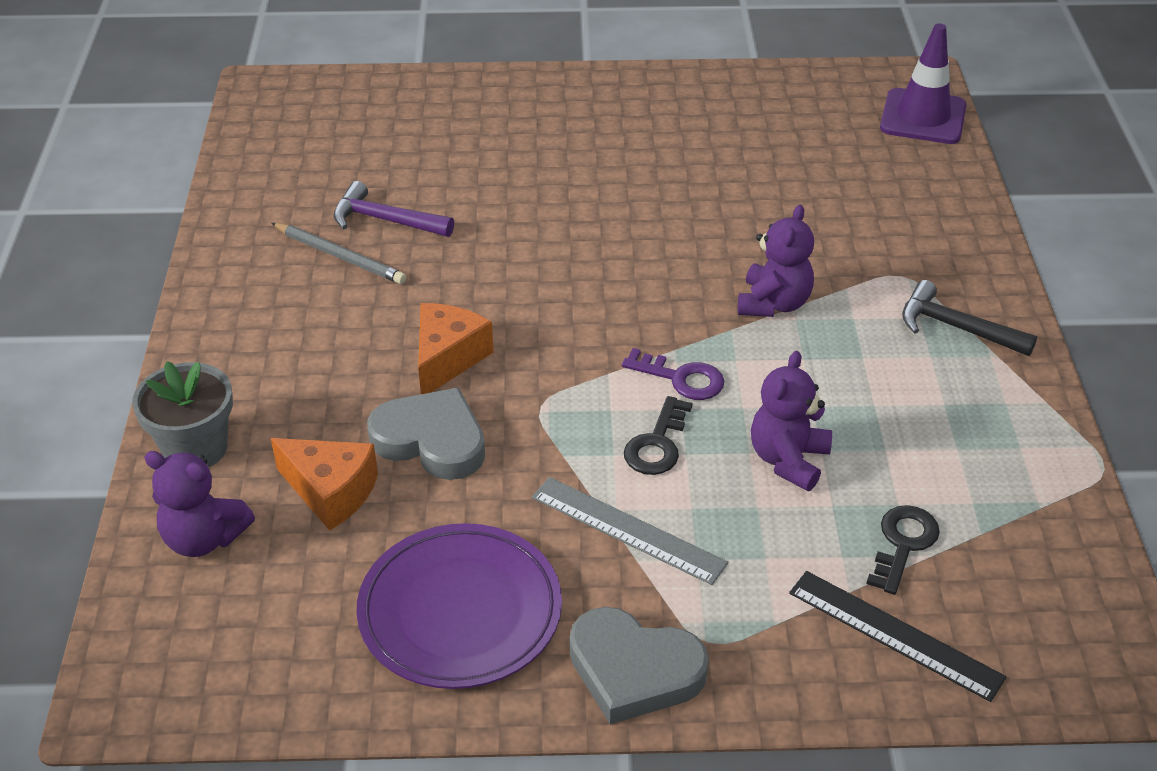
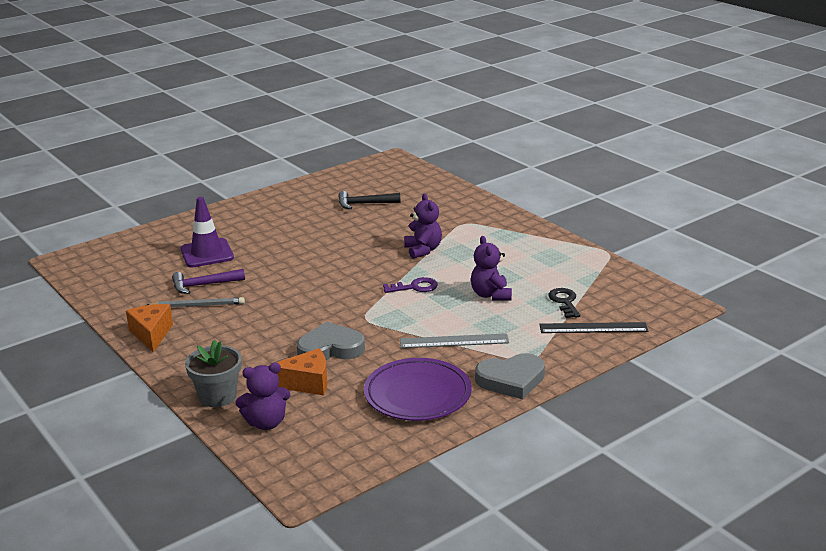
camera: 35 degrees left, 15 degrees down
orange cheese [418,303,494,394] -> orange cheese moved to [126,304,173,352]
black key [624,396,692,475] -> none
purple traffic cone [880,23,966,144] -> purple traffic cone moved to [181,197,234,267]
black hammer [902,280,1037,356] -> black hammer moved to [338,191,400,209]

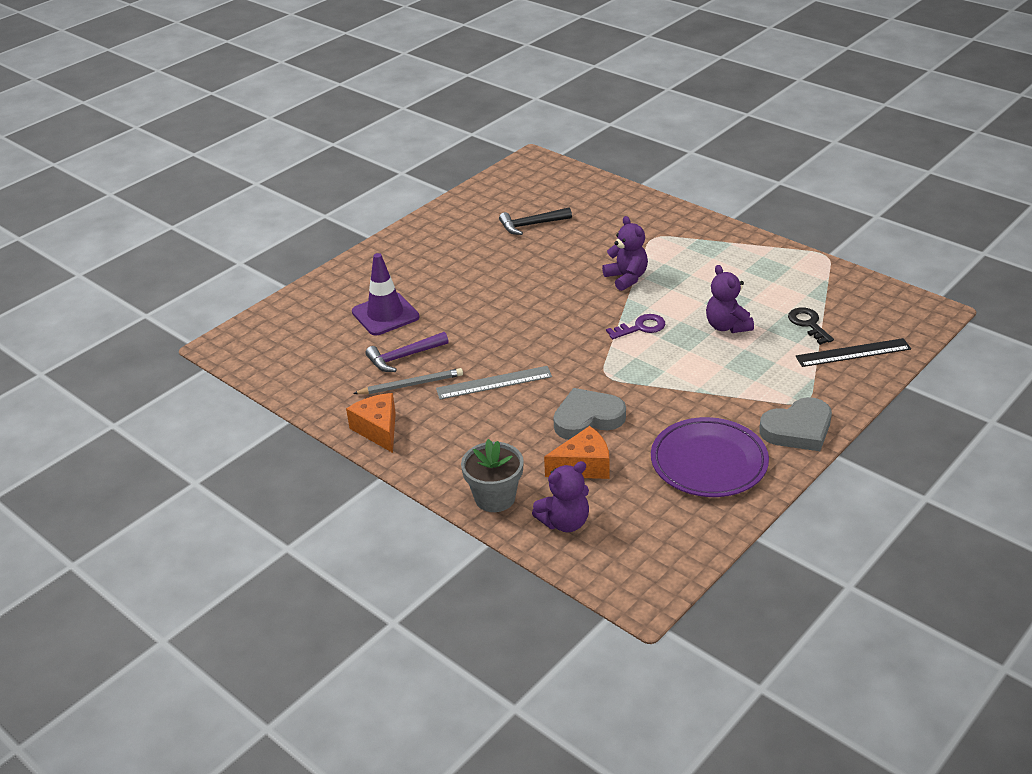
camera: 10 degrees left, 10 degrees up
grey ruler [400,333,509,348] -> grey ruler moved to [436,366,552,400]

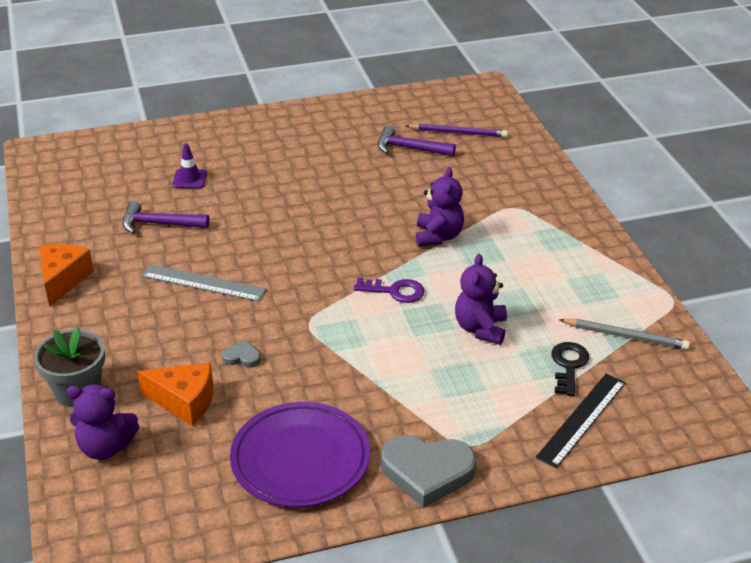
camera: 30 degrees right, 0 degrees up
purple traffic cone [352,253,420,336] -> purple traffic cone [172,143,207,188], size x0.55
grey pencil [353,368,463,394] -> grey pencil moved to [559,319,690,350]
black hammer [499,207,572,235] -> purple hammer [377,125,456,156]
grey heart [553,388,626,440] -> grey heart [222,340,261,368], size x0.45
black ruler [796,338,911,367] -> black ruler turned 75 degrees counterclockwise [536,374,625,468]
none -> purple pencil [406,123,508,138]

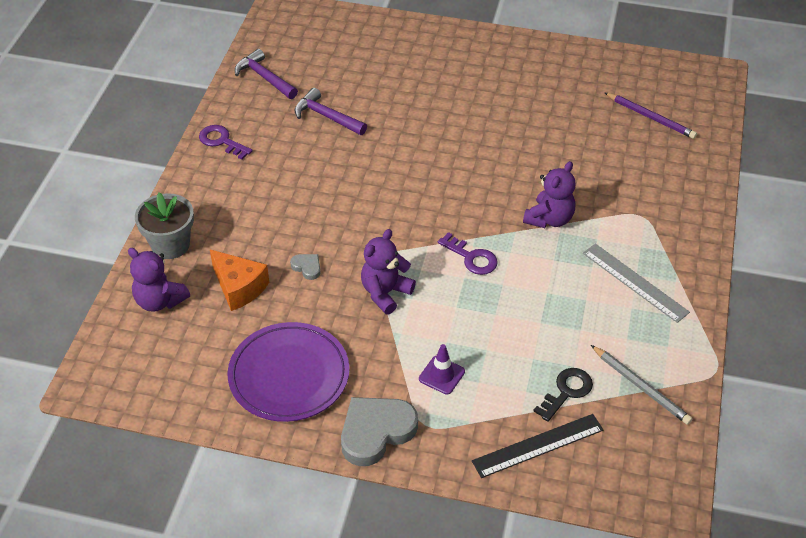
camera: 30 degrees right, 10 degrees up
orange cheese [39,244,94,306] -> purple key [199,125,252,160]
grey ruler [142,264,266,302] -> grey ruler moved to [583,243,690,323]
purple traffic cone [172,143,207,188] -> purple traffic cone moved to [419,344,465,395]
purple hammer [377,125,456,156] -> purple hammer moved to [235,49,298,99]
grey heart [381,435,476,508] -> grey heart turned 105 degrees clockwise [341,397,418,466]
purple teddy bear [455,254,507,345] -> purple teddy bear moved to [361,229,416,314]

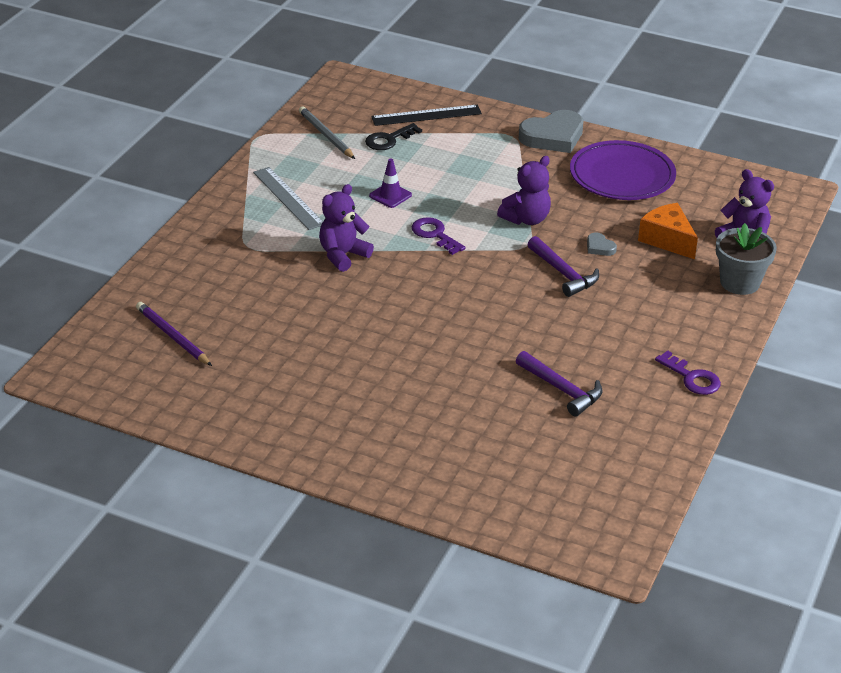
camera: 170 degrees left, 10 degrees down
purple hammer [235,49,298,99] -> purple hammer moved to [527,236,599,297]
purple traffic cone [419,344,465,395] -> purple traffic cone moved to [369,159,412,208]

